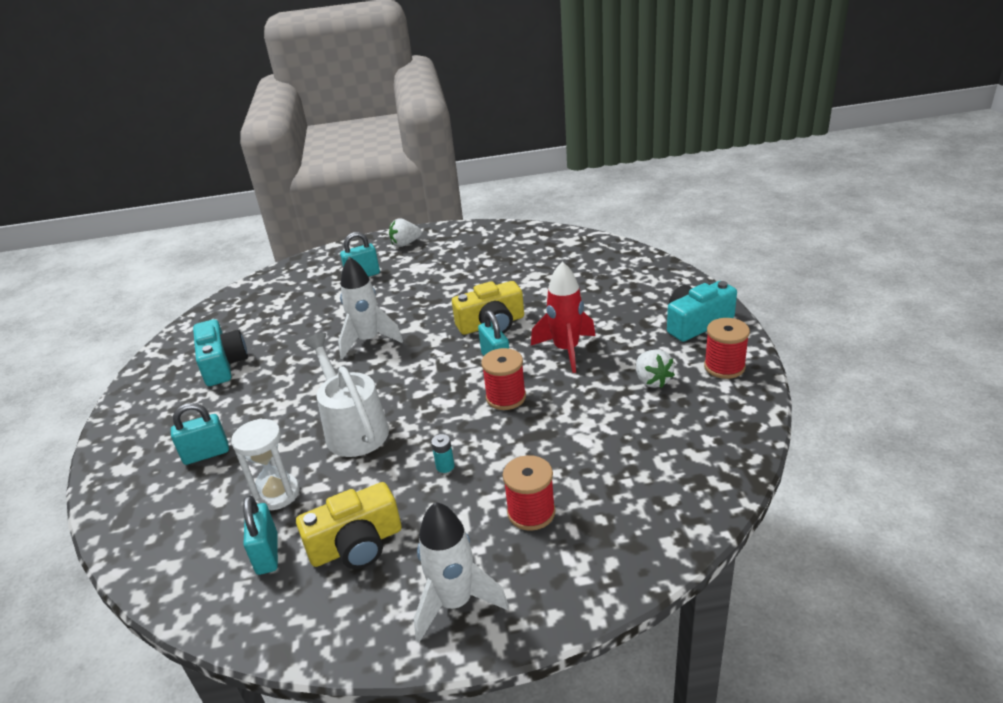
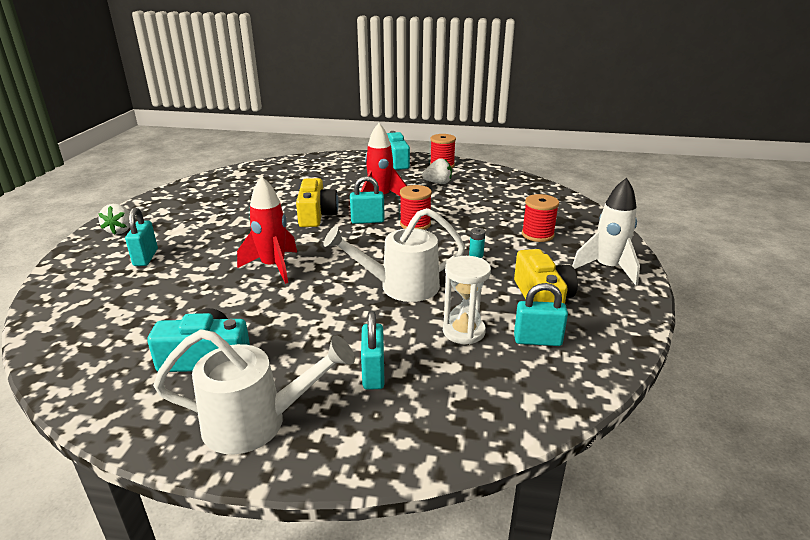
camera: 75 degrees left, 5 degrees down
white rocket [338,257,403,359] -> red rocket [237,176,297,284]
none -> white watering can [153,329,355,454]

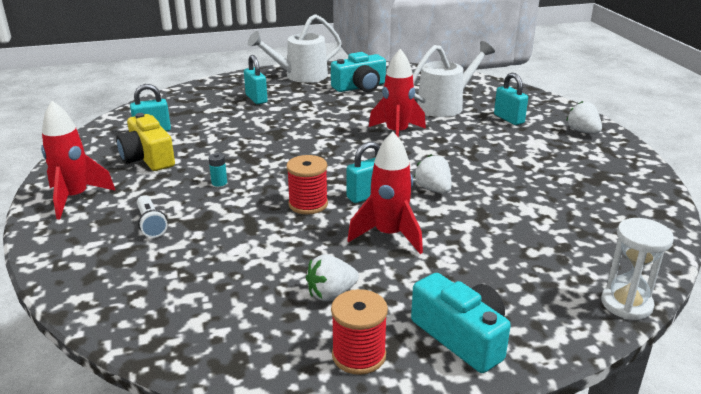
camera: 155 degrees right, 0 degrees up
yellow camera [296,178,339,227] -> white strawberry [414,154,452,194]
white watering can [324,208,465,302] -> white watering can moved to [413,41,495,117]
white hourglass [443,256,491,344] -> white hourglass moved to [601,218,674,320]
red spool [522,194,559,242] -> white flashlight [137,195,168,238]
white rocket [572,178,640,285] -> red rocket [41,101,116,219]

